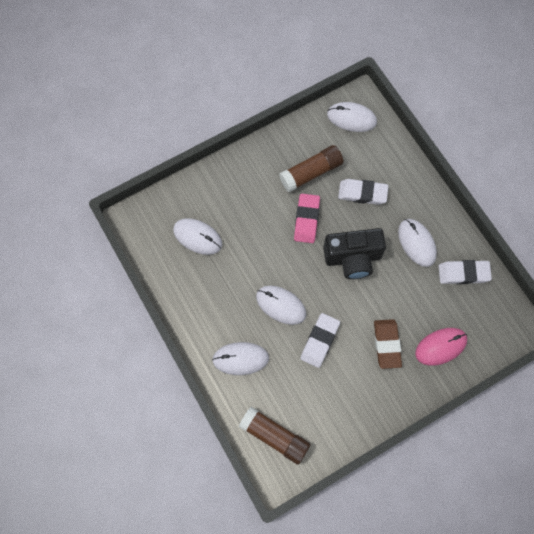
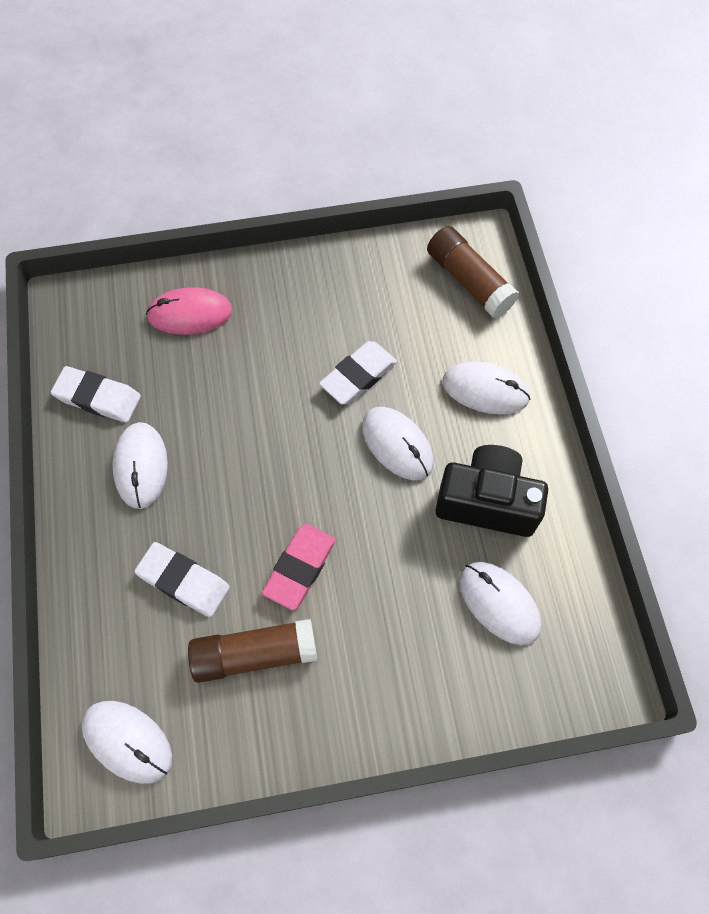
camera: 160 degrees left, 5 degrees down
black camera [323,228,386,279] -> black camera moved to [435,445,548,537]
brown eraser [374,319,402,369] -> none

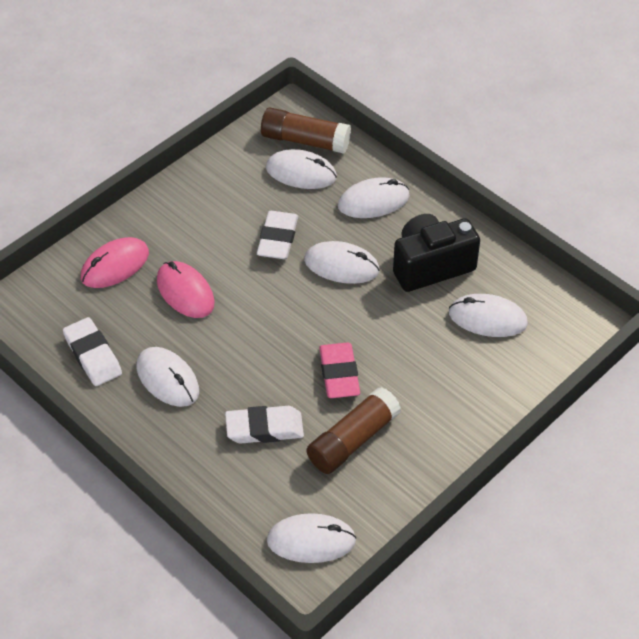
camera: 35 degrees left, 15 degrees down
white eraser [51,366,141,423] -> white eraser turned 75 degrees clockwise [63,317,122,386]
none -> pink mouse [157,261,215,318]
none -> white mouse [266,149,337,189]

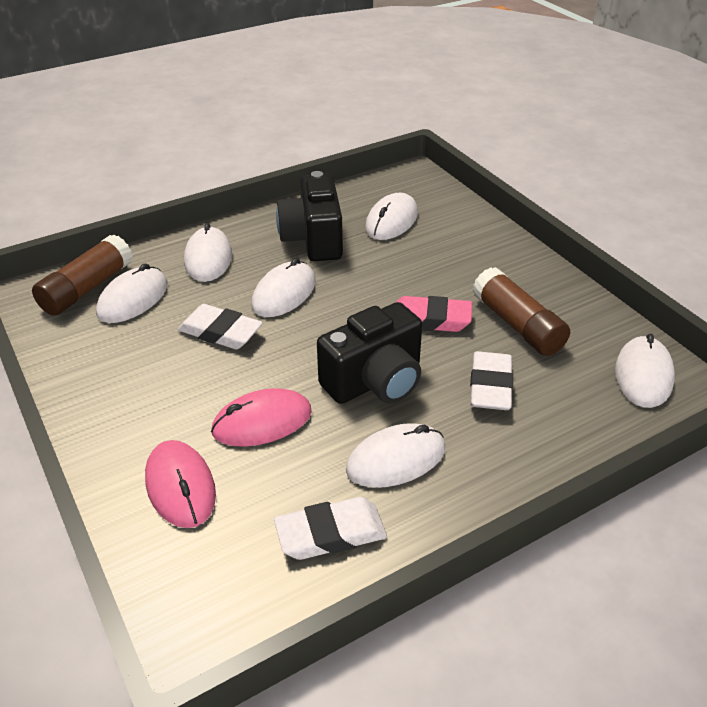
camera: 75 degrees left, 10 degrees down
none -> black camera [317,302,422,404]

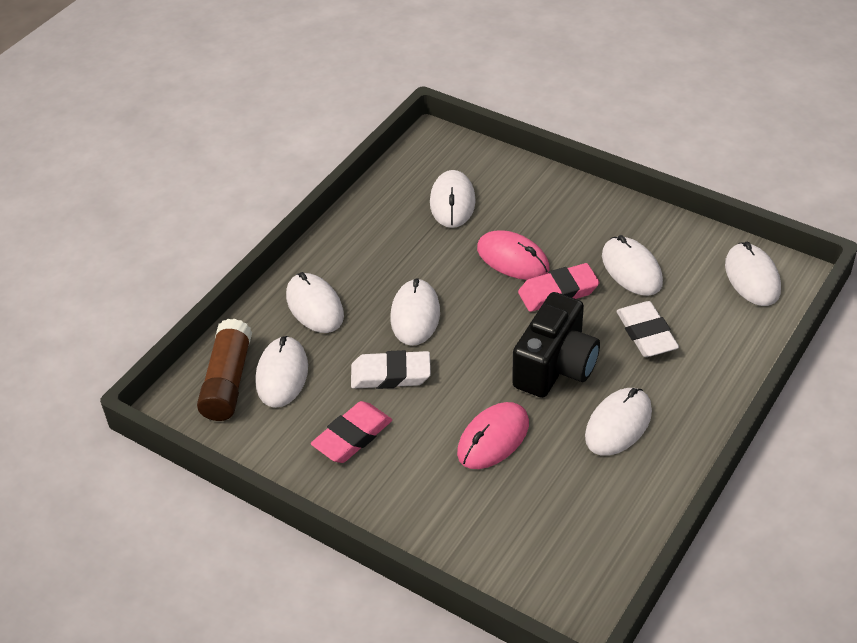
camera: 25 degrees left, 5 degrees up
pink mouse [145,440,216,528] -> pink mouse moved to [477,230,549,280]
white eraser [274,497,387,560] -> none
black camera [276,171,343,261] -> none
brown glue stick [473,267,570,356] -> white mouse [602,235,663,296]
none -> pink eraser [311,401,392,463]

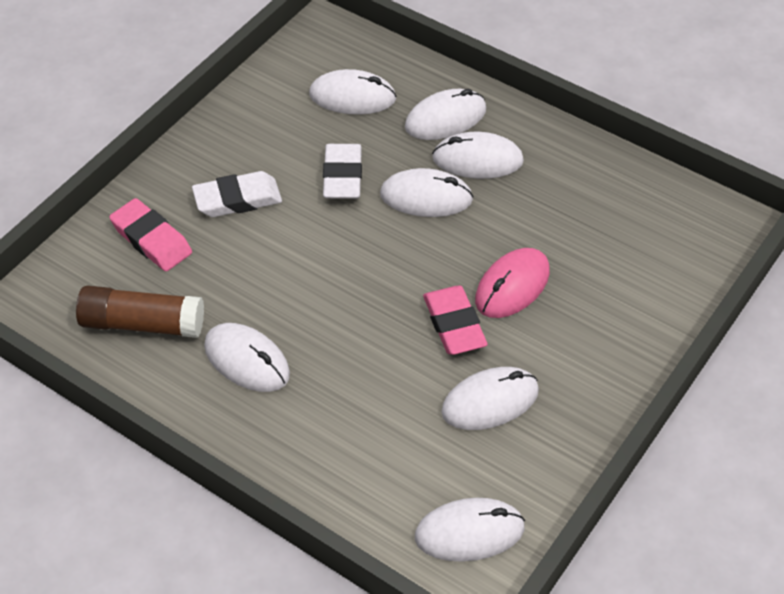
camera: 90 degrees right, 5 degrees up
brown glue stick [197,319,252,421] -> brown glue stick moved to [76,285,204,338]
pink eraser [311,401,392,463] -> pink eraser moved to [109,198,192,271]
white mouse [430,170,476,228] -> white mouse moved to [432,132,524,179]
pink mouse [457,402,529,469] -> none
black camera [512,292,600,398] -> none
white eraser [616,301,679,357] -> white eraser moved to [192,171,282,217]

